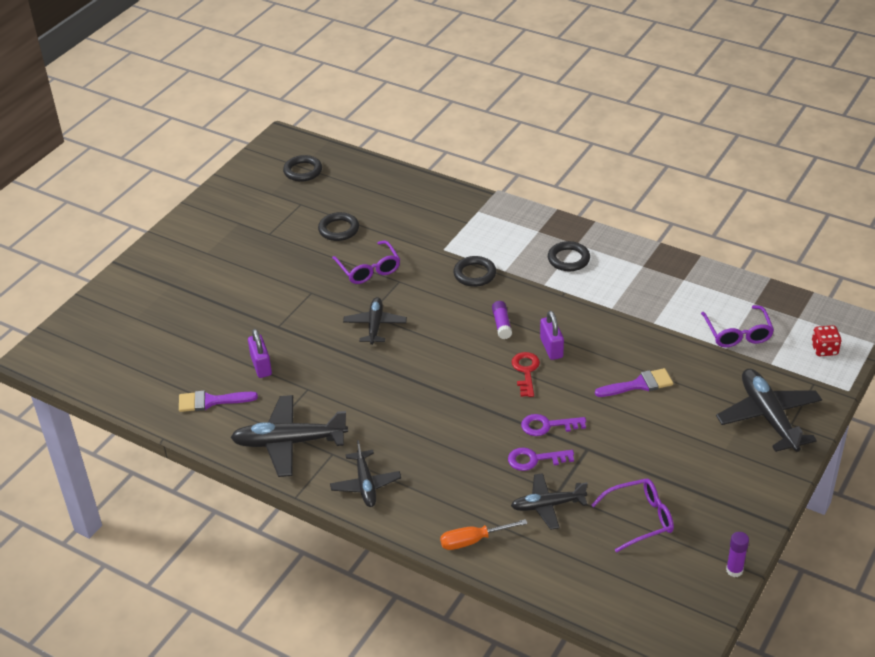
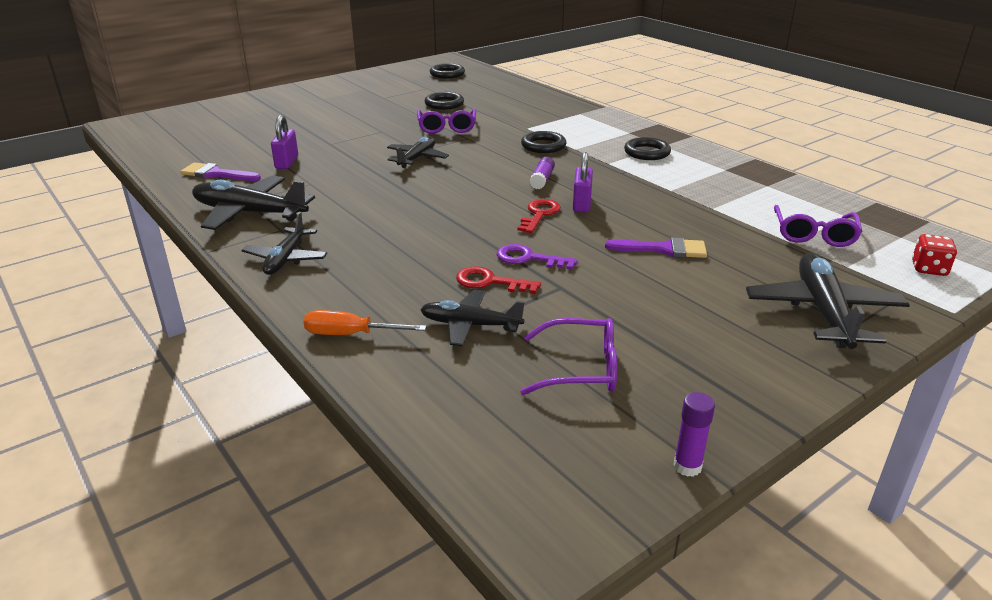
camera: 20 degrees right, 10 degrees down
purple key [508,447,574,471] -> red key [456,266,541,294]

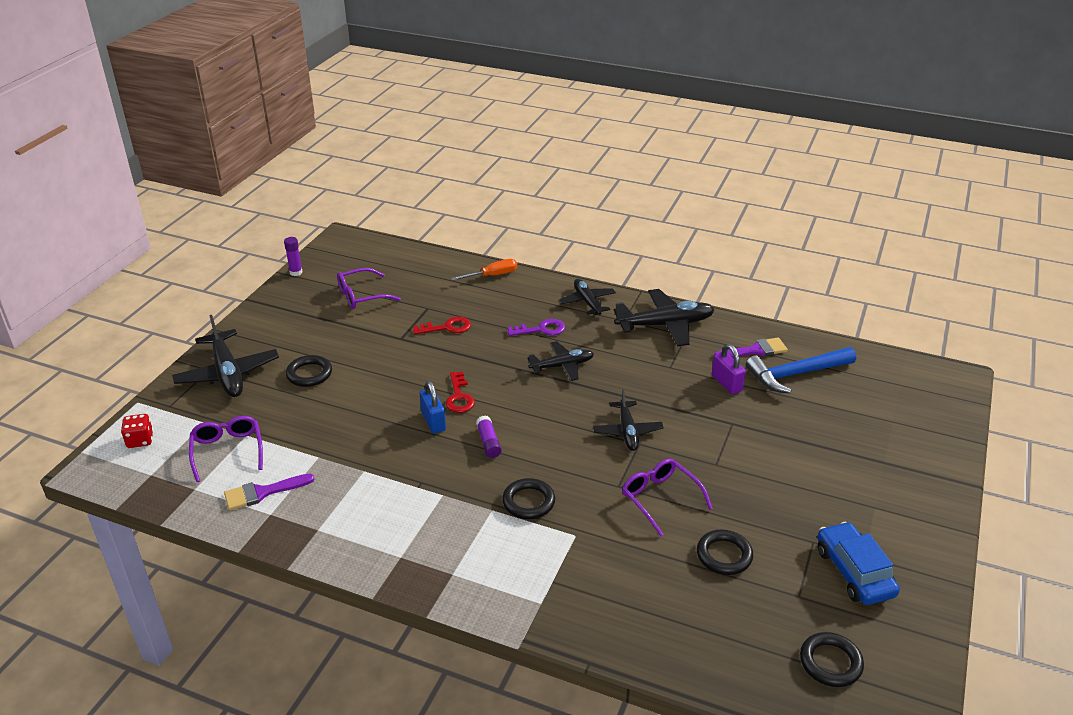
camera: 150 degrees right, 5 degrees up
black plane [420,290,525,346] -> black plane moved to [527,341,594,381]
purple key [496,244,578,270] -> purple key moved to [508,319,565,336]
purple padlock [573,152,593,213] -> blue padlock [420,381,446,433]
purple brush [605,238,707,258] -> purple brush moved to [224,474,315,510]
black ring [624,137,671,160] -> black ring moved to [286,355,332,387]
none -> blue hammer [746,347,856,394]
none -> blue car [817,522,900,605]

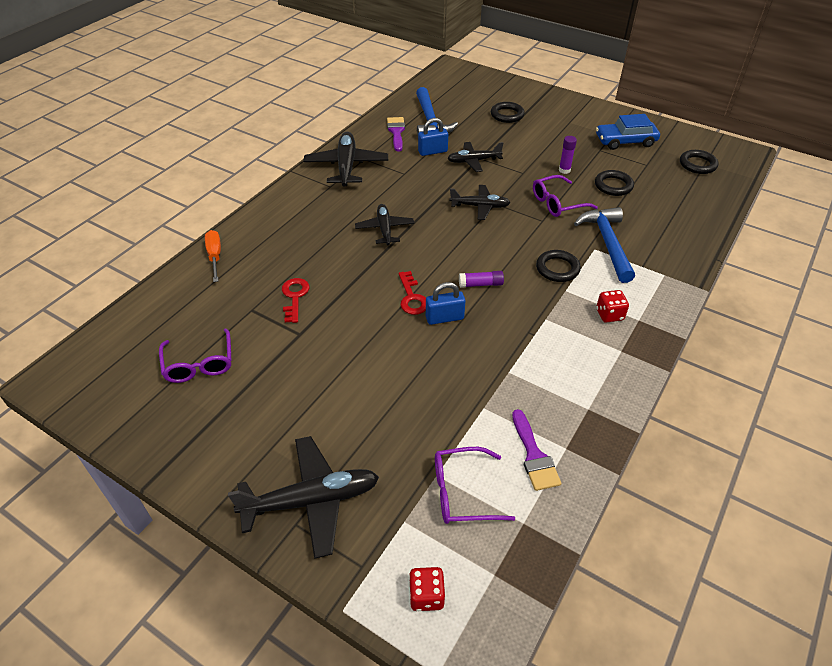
camera: 80 degrees left, 10 degrees up
purple glue stick [284,237,302,276] -> purple glue stick moved to [559,136,577,174]
black ring [286,355,332,387] -> black ring moved to [491,102,525,123]
red key [446,372,475,413] -> red key turned 75 degrees clockwise [399,271,426,315]
purple key [508,319,565,336] -> none
black plane [558,279,616,315] -> black plane moved to [447,142,503,172]
purple padlock [712,344,746,394] -> blue padlock [418,118,448,156]
none -> blue hammer [574,207,635,283]
none -> red dice [596,290,629,323]

